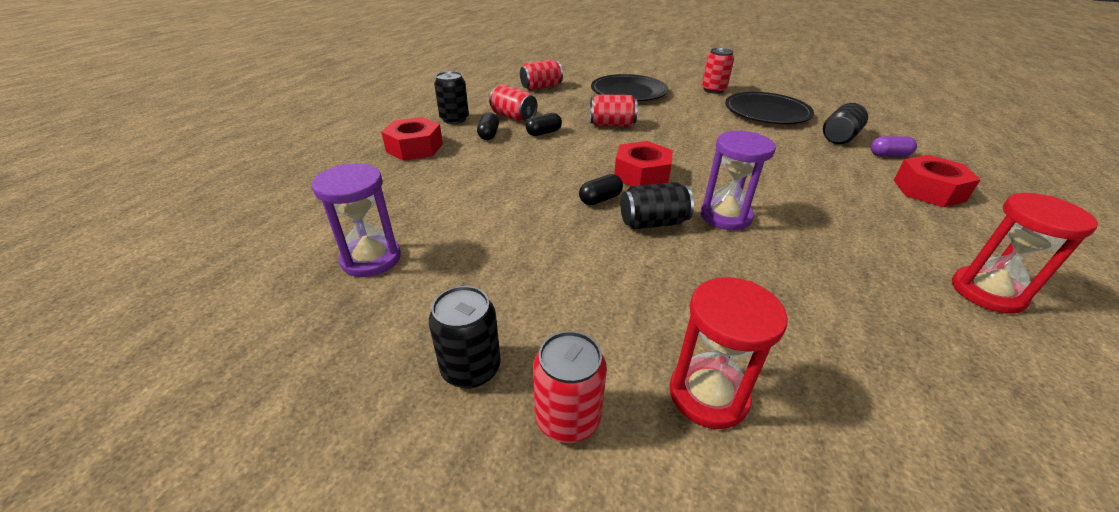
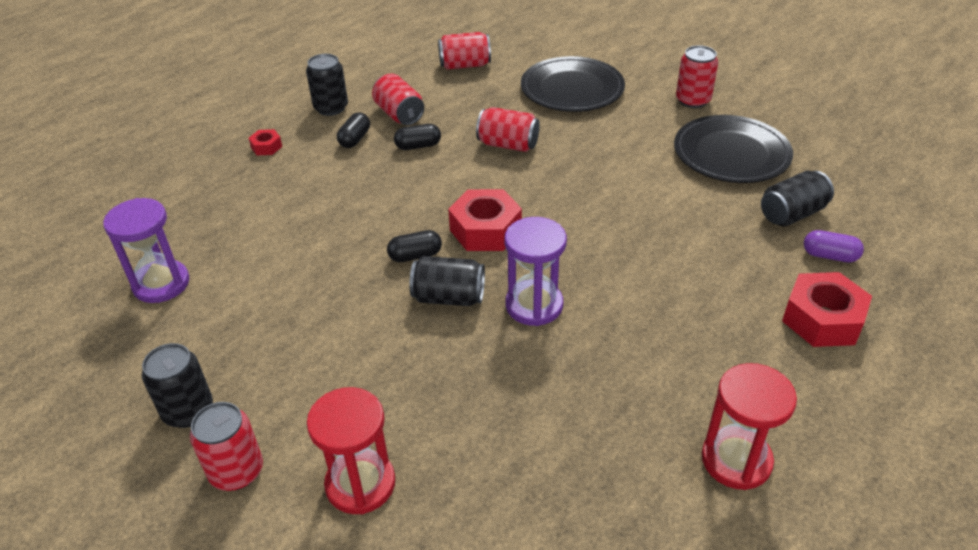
camera: 20 degrees right, 5 degrees up
red nut [381,117,443,161] -> red nut [249,129,282,156], size x0.50

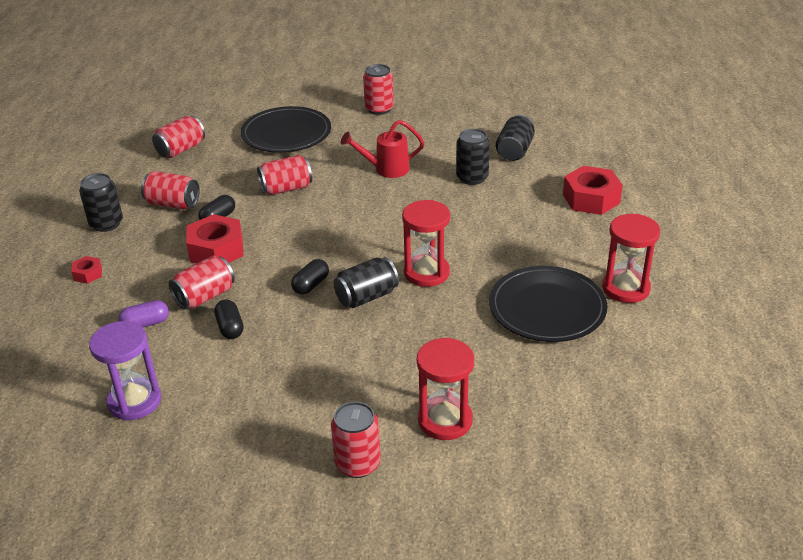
camera: 40 degrees left, 5 degrees down
black can [142,343,213,428] -> black can moved to [456,129,490,185]
black capsule [337,112,370,148] -> black capsule moved to [214,299,244,339]
red nut [448,189,522,251] -> red nut moved to [186,214,243,264]
purple hourglass [505,217,567,326] -> red hourglass [402,200,450,287]
black plate [674,115,793,183] -> black plate moved to [489,266,608,342]
purple capsule [804,230,864,262] -> purple capsule moved to [118,300,169,327]
none -> red can [169,256,235,309]
none -> red watering can [341,120,424,178]

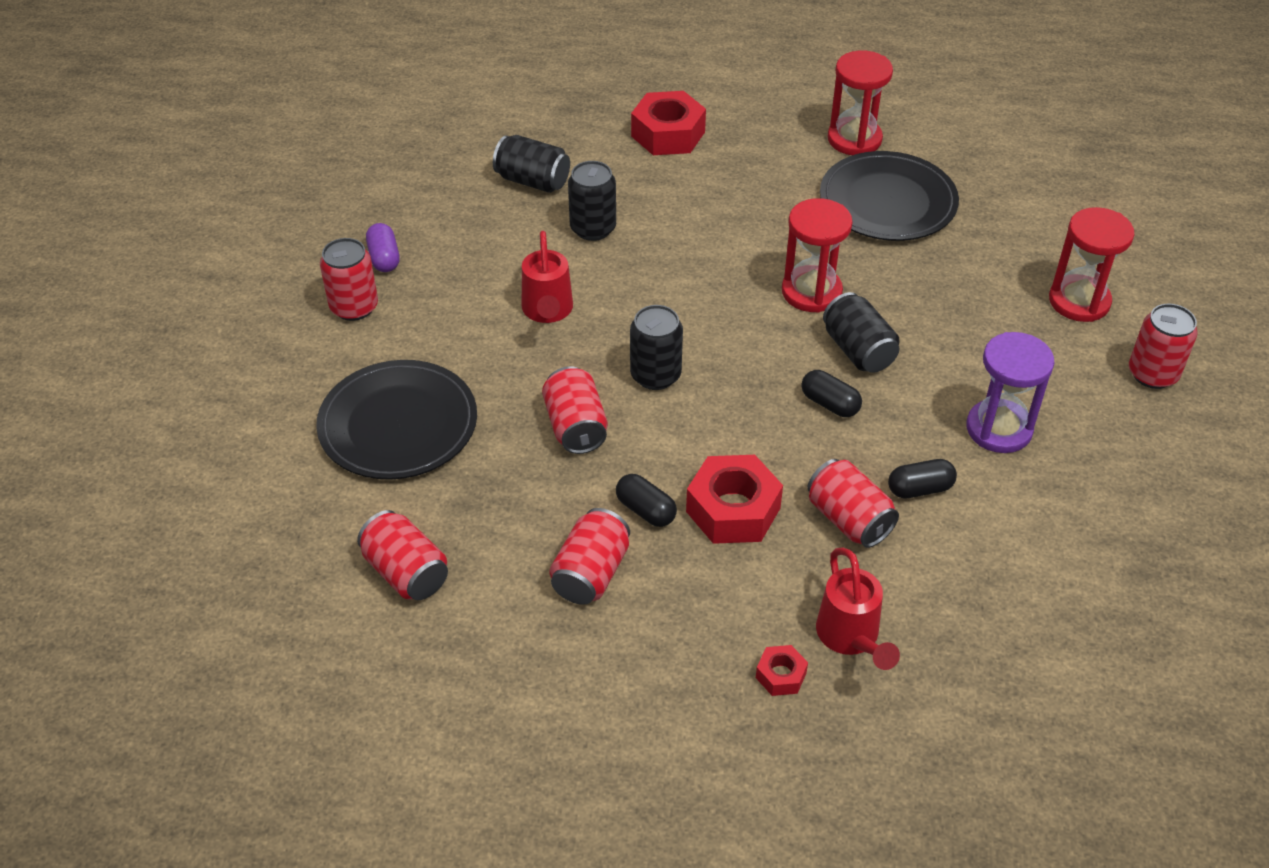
camera: 85 degrees left, 10 degrees up
black can [79,173,123,232] -> black can moved to [630,305,683,390]
purple hourglass [89,321,161,421] -> purple hourglass moved to [966,332,1055,453]
purple capsule [118,300,169,327] -> purple capsule moved to [366,223,400,272]
none -> red watering can [816,548,900,670]

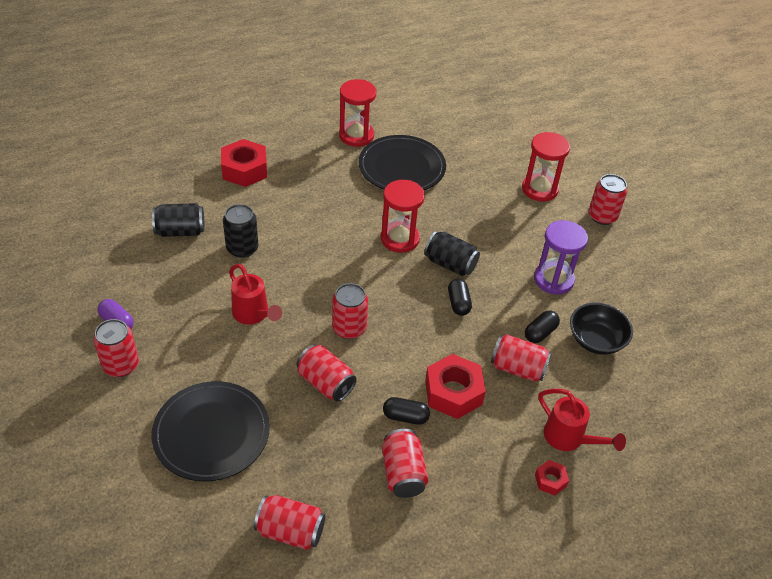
camera: 35 degrees left, 0 degrees up
black can [630,305,683,390] -> red can [332,283,368,339]
black capsule [801,370,862,417] -> black capsule turned 75 degrees clockwise [448,279,472,316]
none -> black bowl [570,303,633,355]

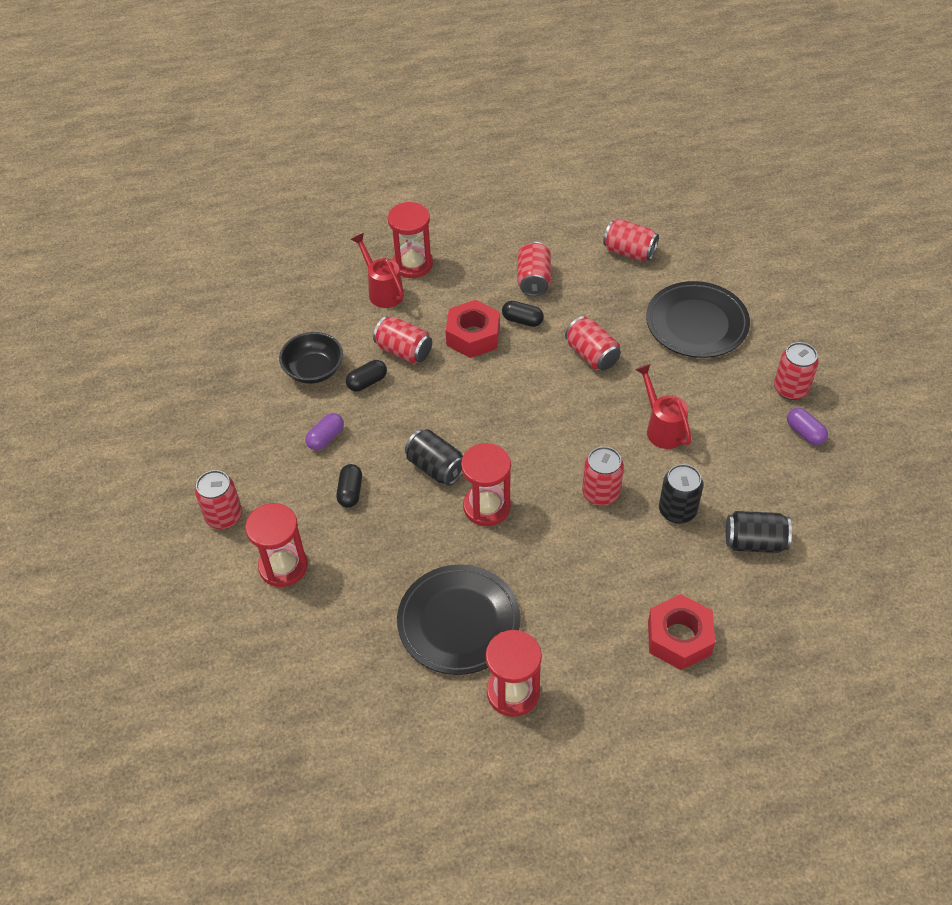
camera: 165 degrees left, 5 degrees up
red can [332,283,368,339] -> red can moved to [582,447,624,506]
black capsule [448,279,472,316] -> black capsule moved to [336,464,362,508]
purple hourglass [534,220,588,295] -> purple capsule [305,413,344,450]
red nut [535,460,569,495] -> red hourglass [388,202,433,278]

